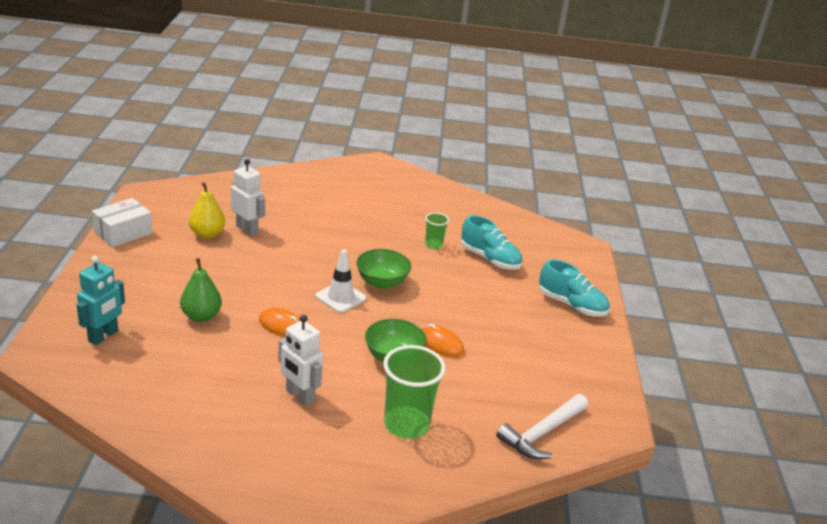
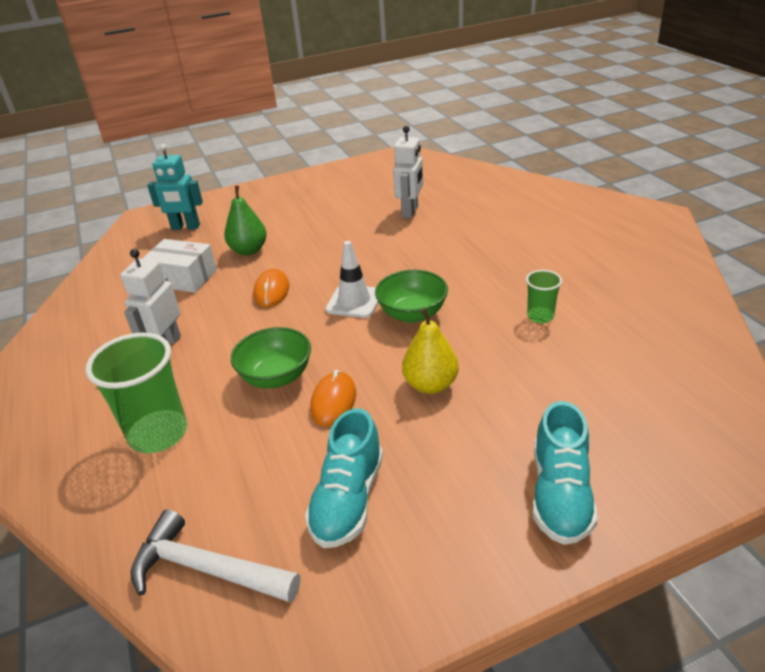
camera: 70 degrees right, 5 degrees up
white box [92,198,153,247] -> white box moved to [142,239,217,293]
yellow pear [189,182,225,239] -> yellow pear moved to [402,308,459,394]
turquoise shoe [461,215,522,270] -> turquoise shoe moved to [305,408,383,548]

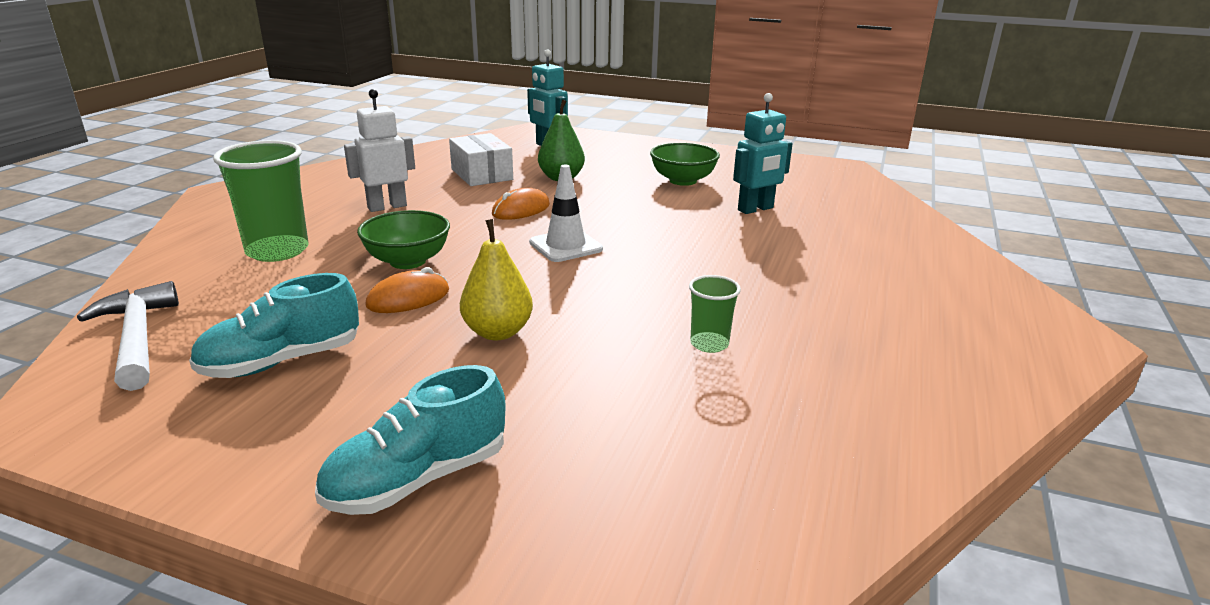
camera: 40 degrees right, 10 degrees down
green bowl [375,270,448,323] -> green bowl moved to [650,143,720,186]
white robot [393,126,423,218] -> turquoise robot [733,93,792,214]

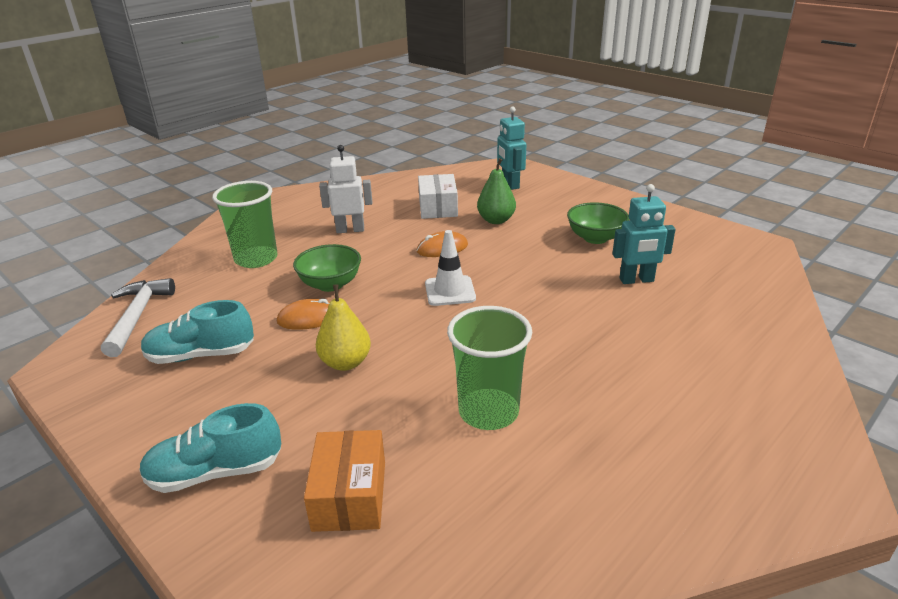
camera: 25 degrees right, 5 degrees up
green cup [689,275,741,353] -> green cup [447,306,532,430], size x1.92
none -> orange box [304,430,385,532]

